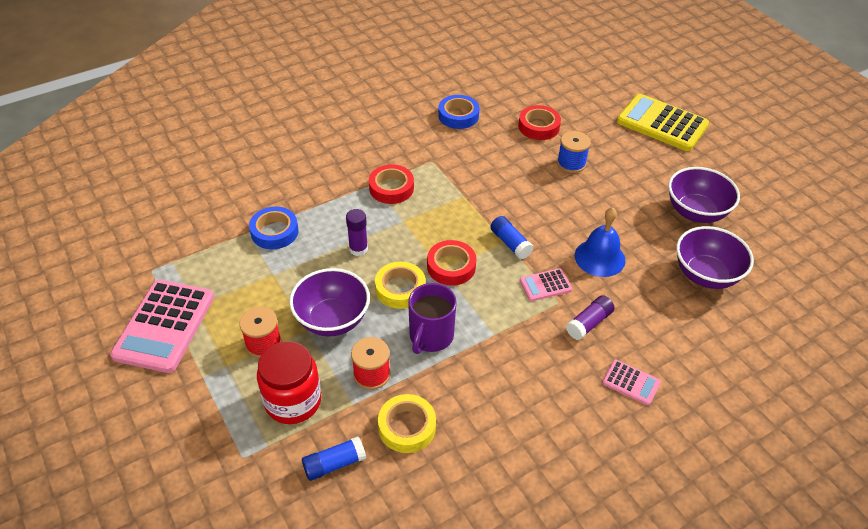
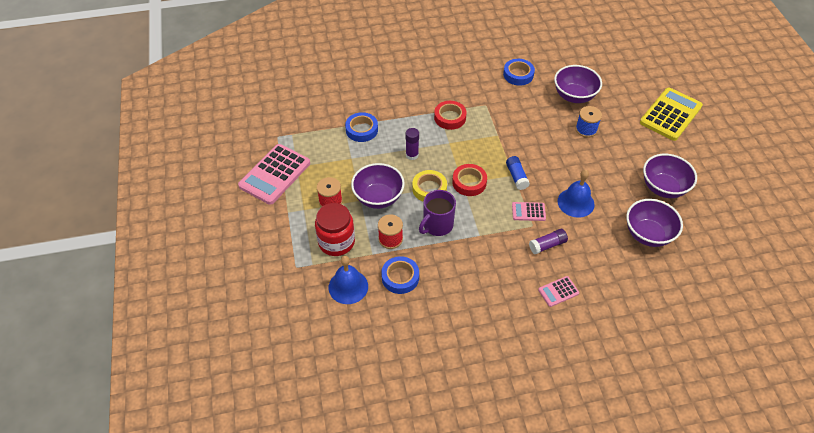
camera: 20 degrees right, 5 degrees up
blue glue stick [302,436,366,481] -> blue bell [329,256,368,304]
yellow tape [378,394,436,453] -> blue tape [381,256,419,294]
red tape [518,105,561,140] -> purple bowl [554,65,602,103]
pink calculator [602,360,661,405] -> pink calculator turned 105 degrees clockwise [538,276,579,307]
yellow calculator [617,94,709,151] -> yellow calculator turned 75 degrees clockwise [640,88,703,141]

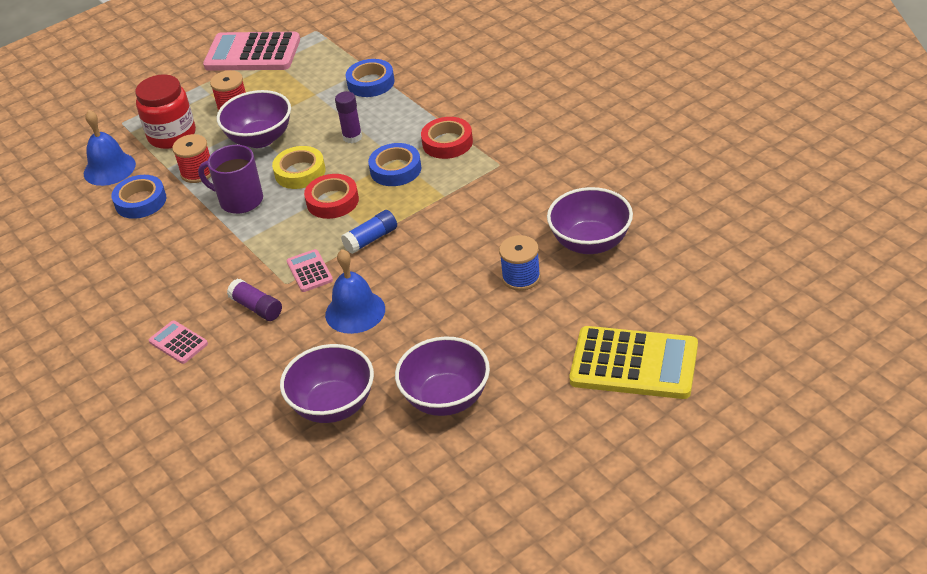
camera: 70 degrees right, 10 degrees down
blue tape [503,59,535,86] -> blue tape moved to [368,143,421,186]

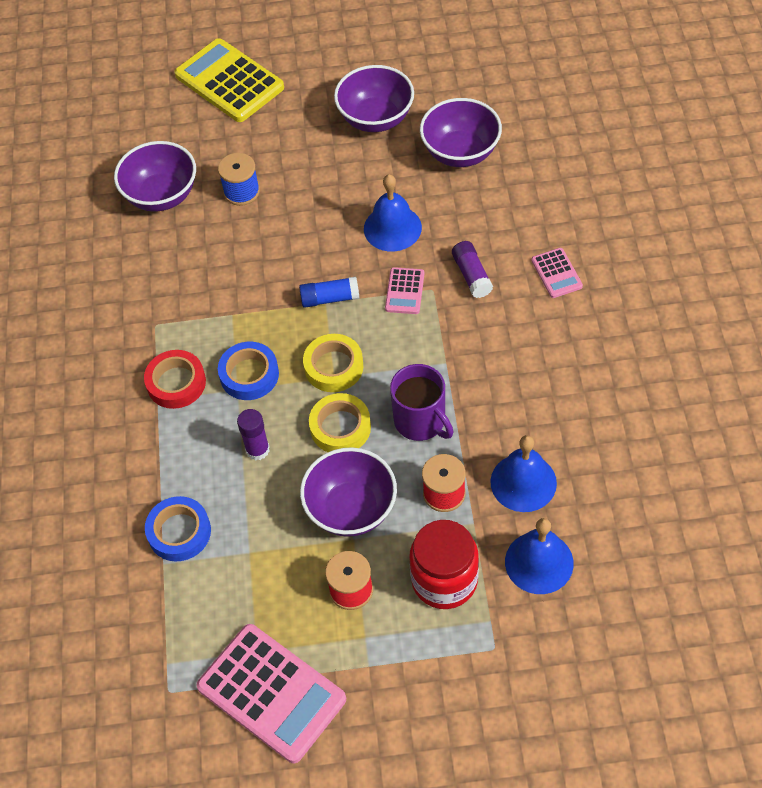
camera: 150 degrees left, 15 degrees up
blue tape [111,175,166,219] -> blue bell [490,435,557,512]
red tape [304,174,359,219] -> yellow tape [303,334,363,392]

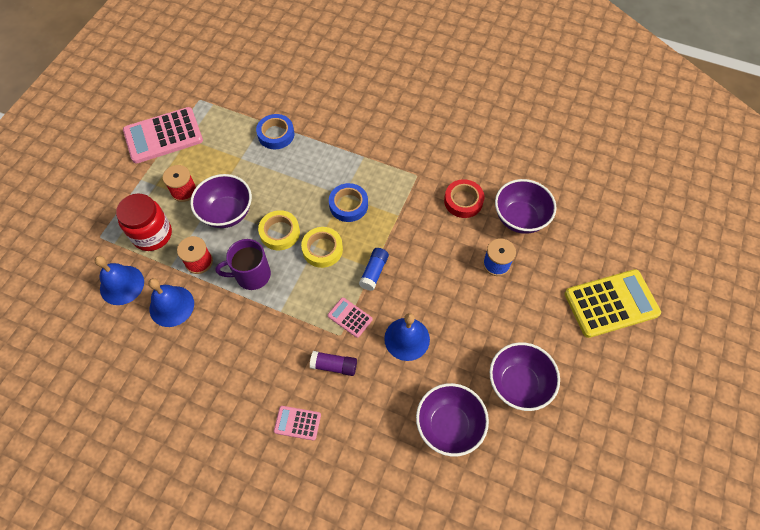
camera: 115 degrees right, 5 degrees up
red tape [144,350,206,409] -> red tape moved to [444,179,484,218]
purple glue stick [237,409,270,461] -> none

